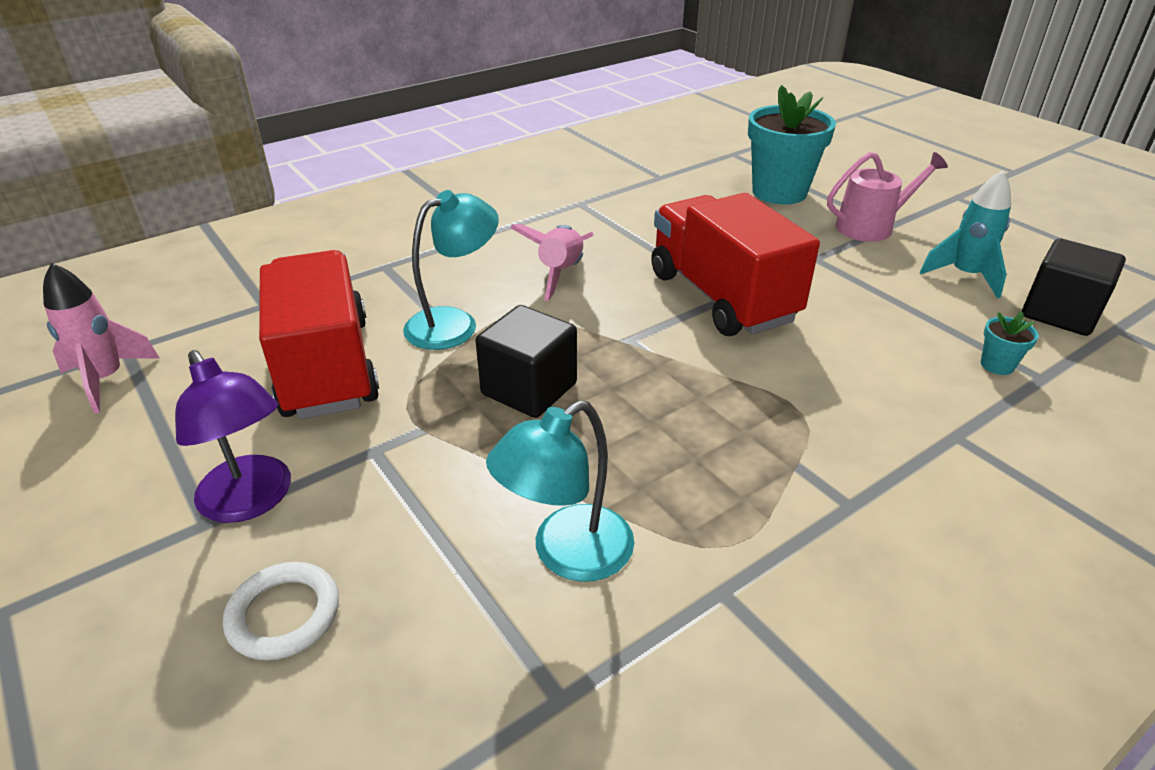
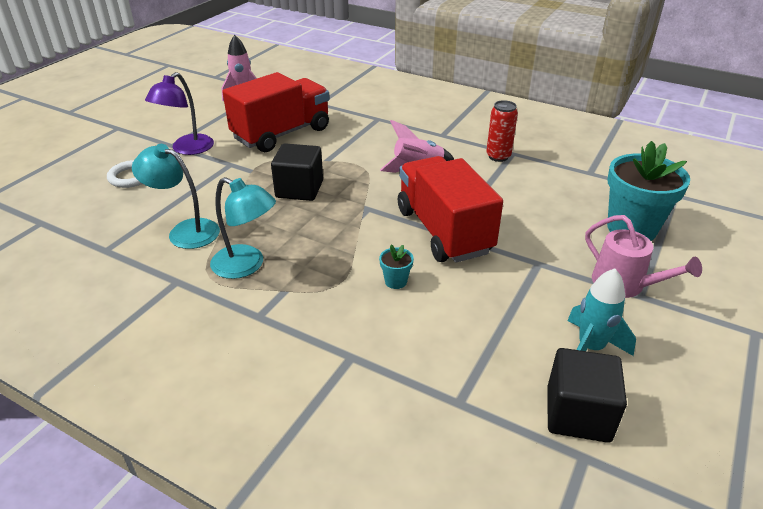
camera: 65 degrees right, 0 degrees up
turquoise lamp [403,190,499,350] -> turquoise lamp moved to [210,177,276,279]
red truck [651,193,820,336] -> red truck turned 60 degrees counterclockwise [398,156,503,263]
turquoise flower pot [981,312,1039,375] -> turquoise flower pot moved to [379,245,414,289]
none -> red can [486,100,518,162]

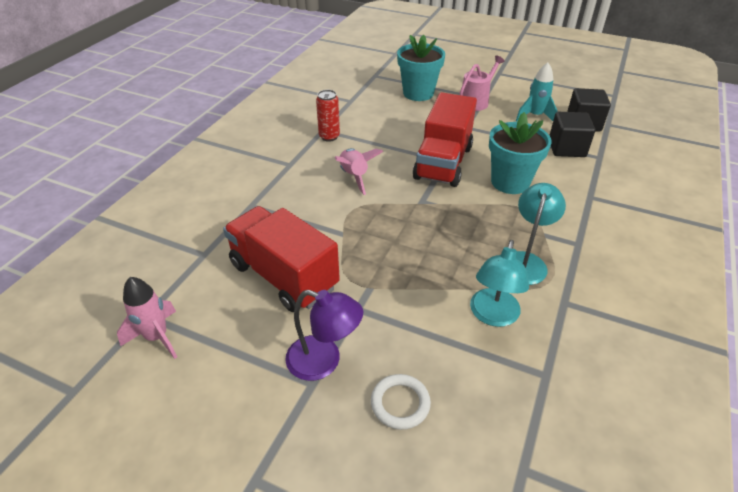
camera: 95 degrees left, 5 degrees up
black cube [271,143,323,201] -> black cube moved to [550,112,595,157]
turquoise flower pot [379,245,414,289] -> turquoise flower pot [489,112,552,194], size x2.38
red truck [398,156,503,263] -> red truck turned 45 degrees counterclockwise [413,92,477,187]

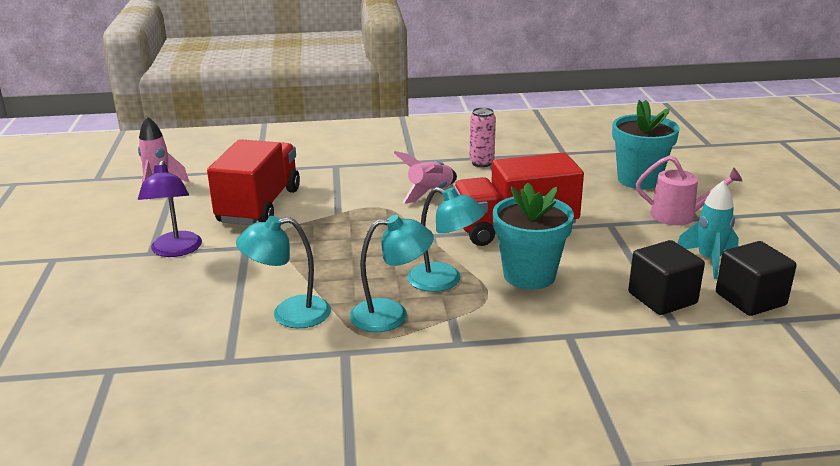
camera: 60 degrees right, 15 degrees down
red can [316,90,340,142] -> pink can [469,107,496,167]
white ring [371,374,431,430] -> none
none -> turquoise lamp [407,187,485,292]

